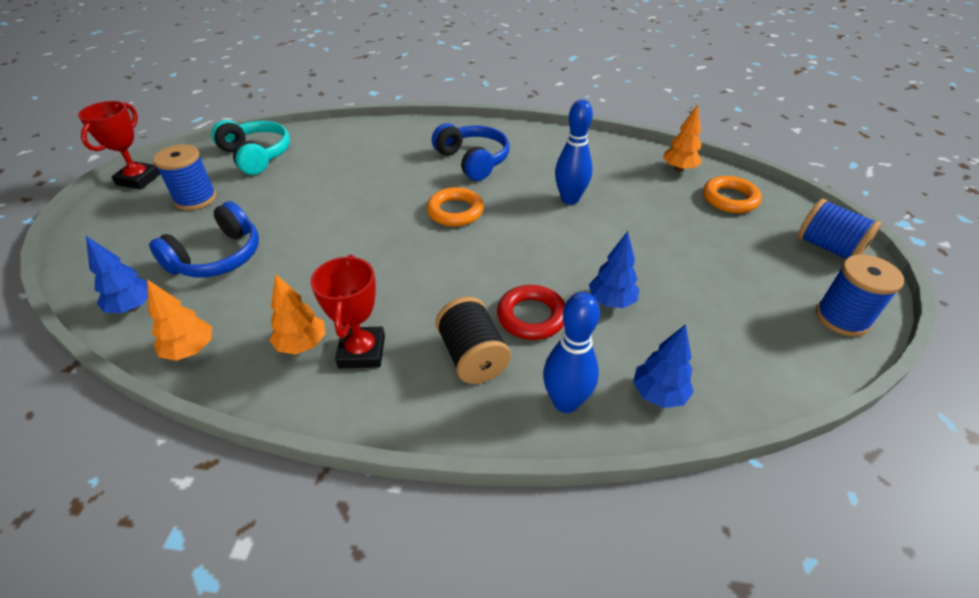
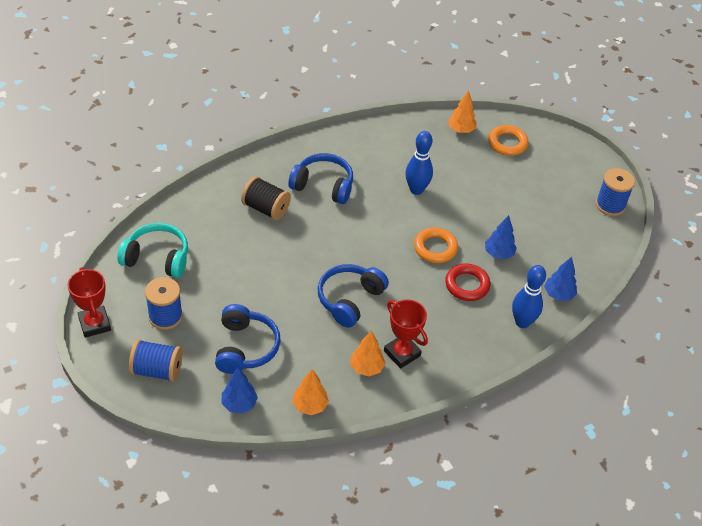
camera: 40 degrees left, 5 degrees up
orange ring [427,187,484,227] -> orange ring moved to [414,227,458,263]
black spool [435,297,511,384] -> black spool moved to [241,176,291,220]
blue spool [797,198,882,259] -> blue spool moved to [129,339,182,382]
none -> blue headphones [318,264,389,328]

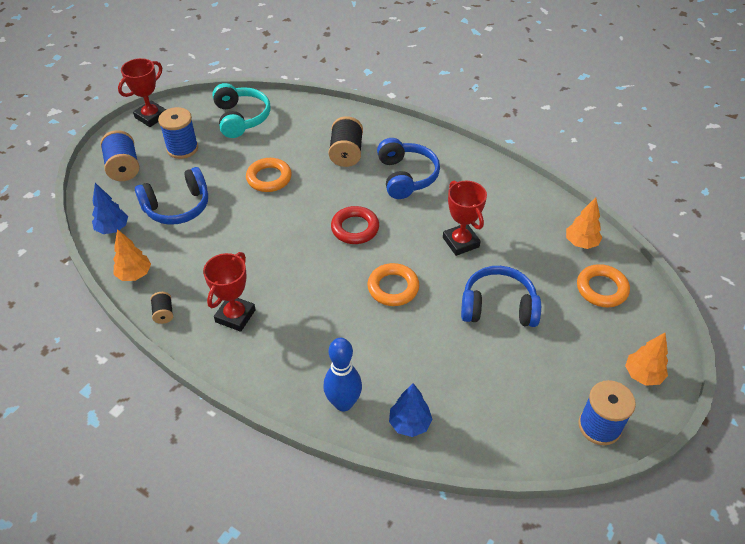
camera: 65 degrees right, 0 degrees up
blue headphones [318,264,389,328] -> blue headphones moved to [461,266,541,327]
orange tree [350,331,385,376] -> orange tree moved to [625,333,668,386]
blue bowling pin [405,131,433,195] -> red trophy [443,180,487,256]
red ring [445,263,490,301] -> red ring moved to [331,206,379,244]
blue tree [485,215,517,260] -> none
none -> black spool [150,292,173,324]
none -> orange ring [246,158,292,192]

